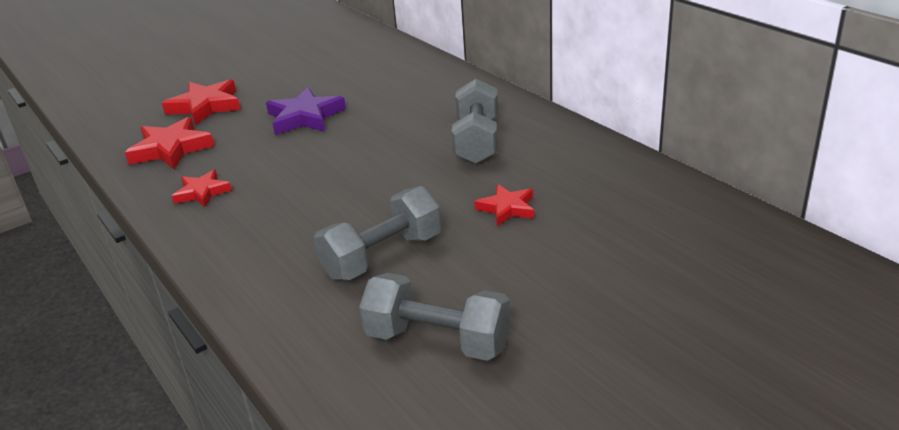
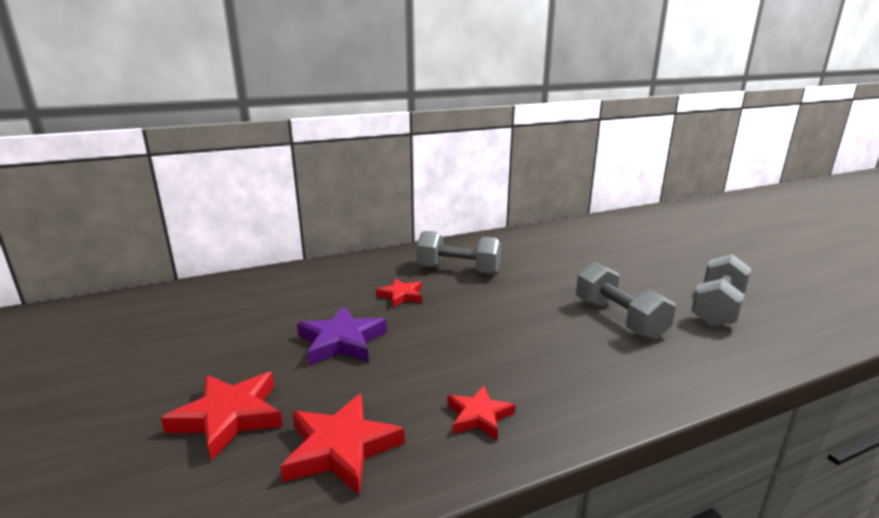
camera: 80 degrees left, 10 degrees down
red star [474,184,534,226] -> red star moved to [376,278,422,307]

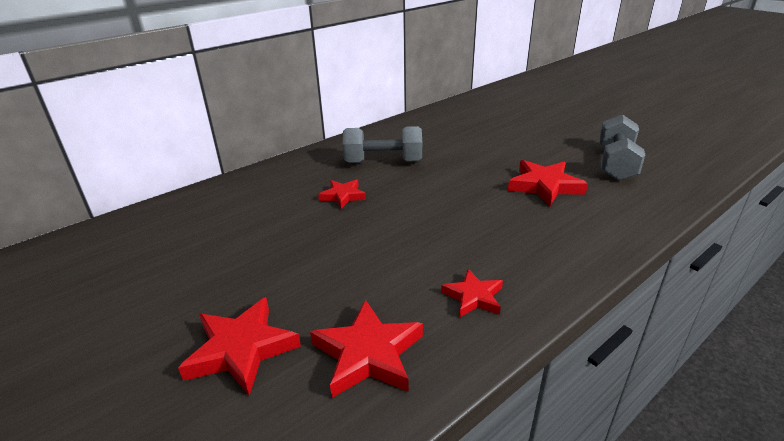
camera: 15 degrees left, 10 degrees up
purple star [297,306,387,365] -> none
grey dumbbell [576,261,676,340] -> red star [508,160,588,207]

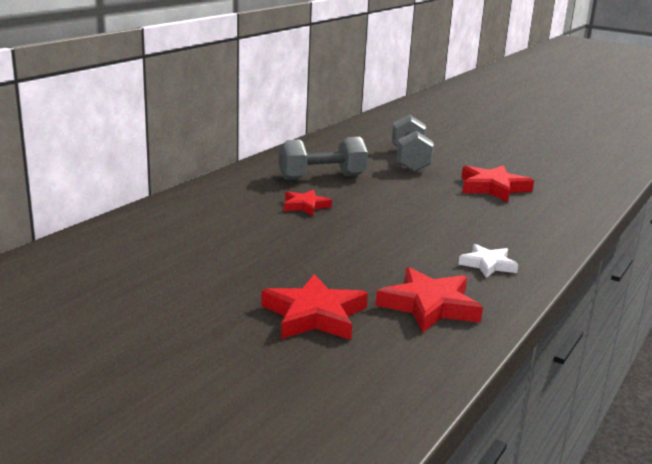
camera: 20 degrees left, 10 degrees down
red star [441,269,503,317] -> white star [458,244,519,278]
grey dumbbell [599,114,645,181] -> grey dumbbell moved to [392,115,434,172]

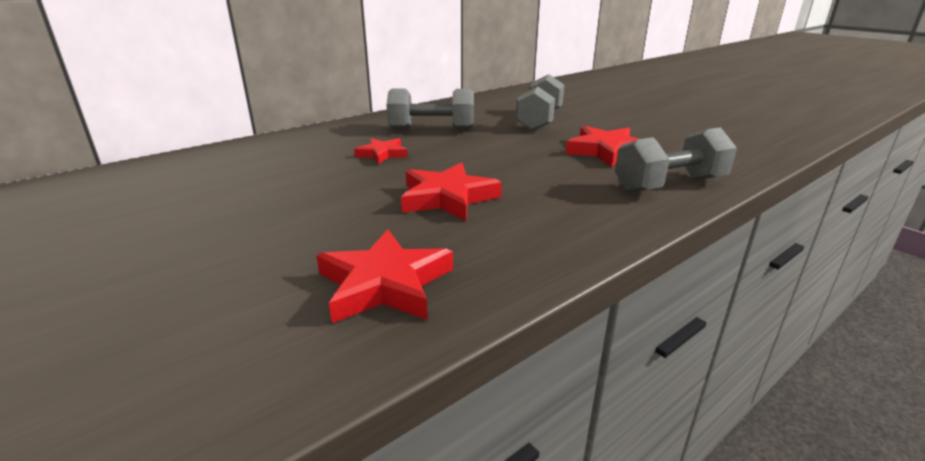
camera: 20 degrees right, 5 degrees up
red star [261,274,368,340] -> red star moved to [401,163,502,221]
white star [458,244,519,278] -> none
none -> grey dumbbell [615,127,737,193]

